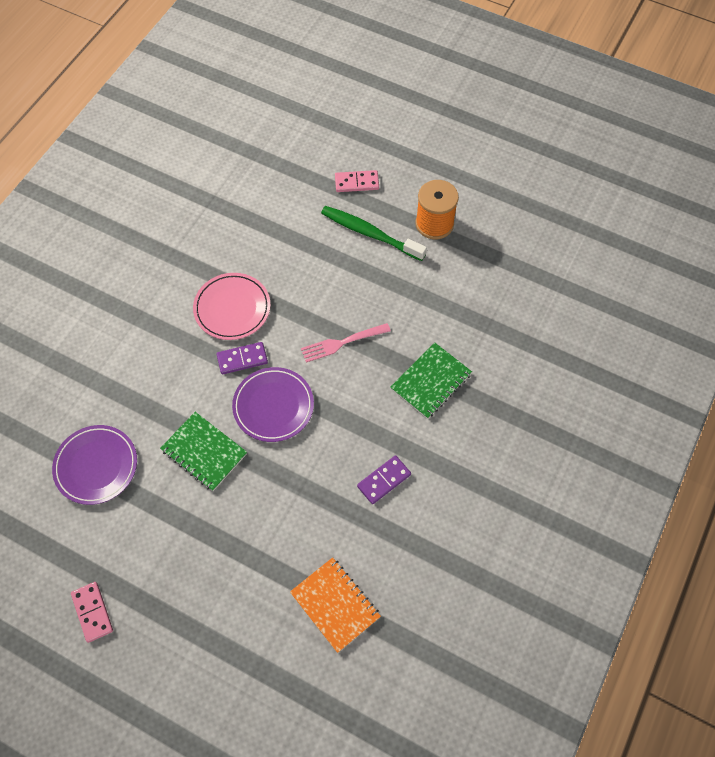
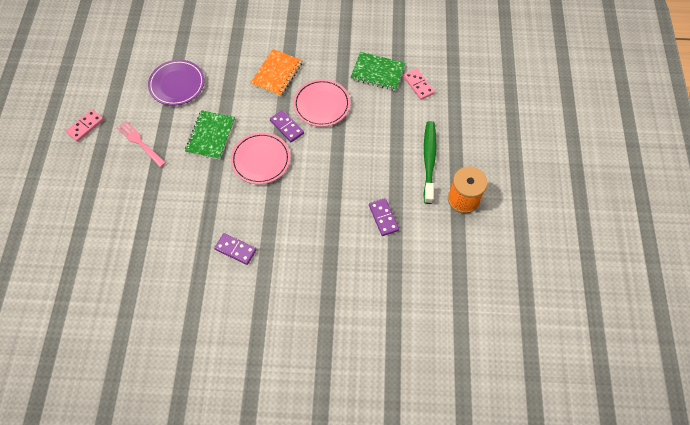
camera: 65 degrees right, 0 degrees up
purple plate [232,367,314,442] -> pink plate [231,132,290,184]
orange notebook [290,557,381,653] -> orange notebook moved to [250,49,303,97]
pink fork [301,323,391,363] -> pink fork moved to [117,121,166,167]
pink domino [335,170,379,192] -> pink domino moved to [403,68,435,100]
green notebook [390,342,472,419] -> green notebook moved to [350,52,405,91]
none -> purple domino [369,198,399,236]

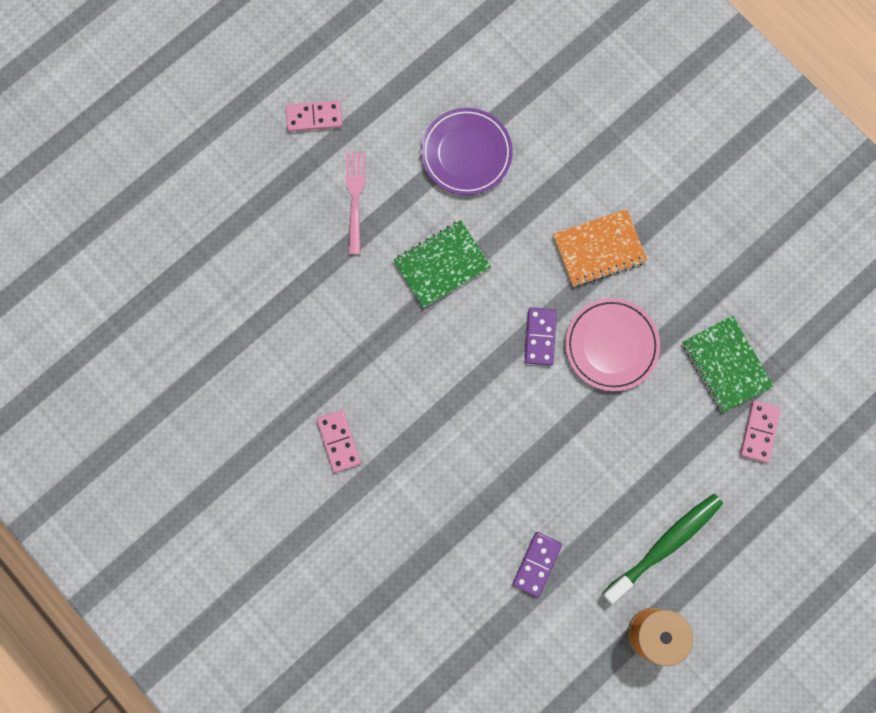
camera: 45 degrees right, 15 degrees up
purple domino [214,233,257,265] -> pink domino [317,410,361,473]
pink plate [231,132,290,184] -> none

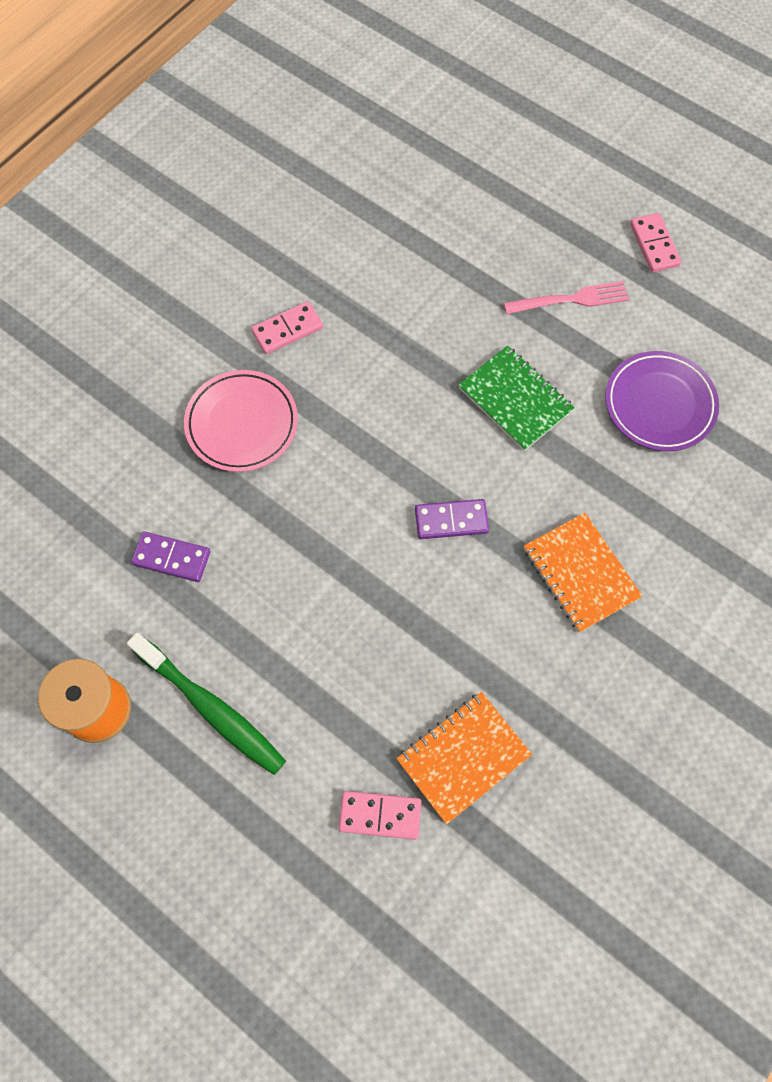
camera: 80 degrees right, 10 degrees down
pink plate [565,298,660,391] -> pink plate moved to [184,370,298,472]
green notebook [682,316,774,413] -> orange notebook [397,692,532,824]

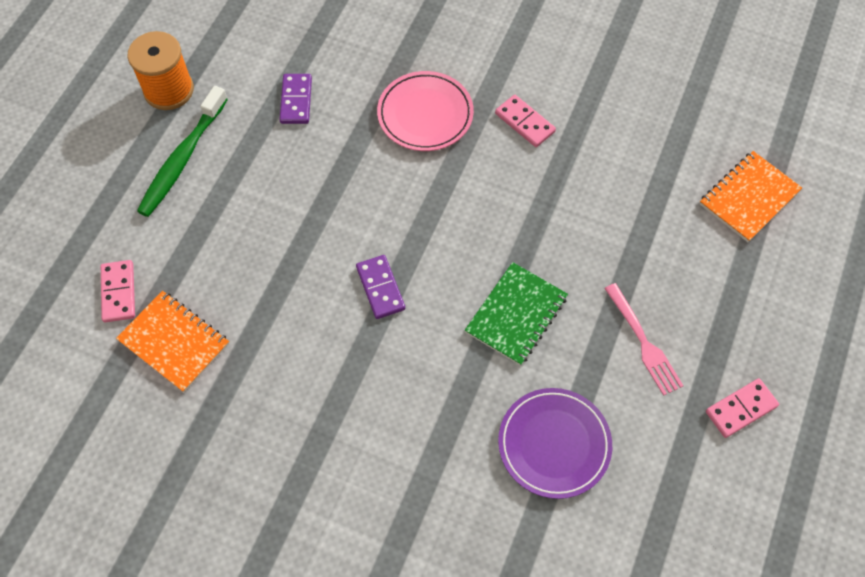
camera: 75 degrees right, 5 degrees down
orange notebook [524,513,642,633] -> orange notebook moved to [700,151,802,242]

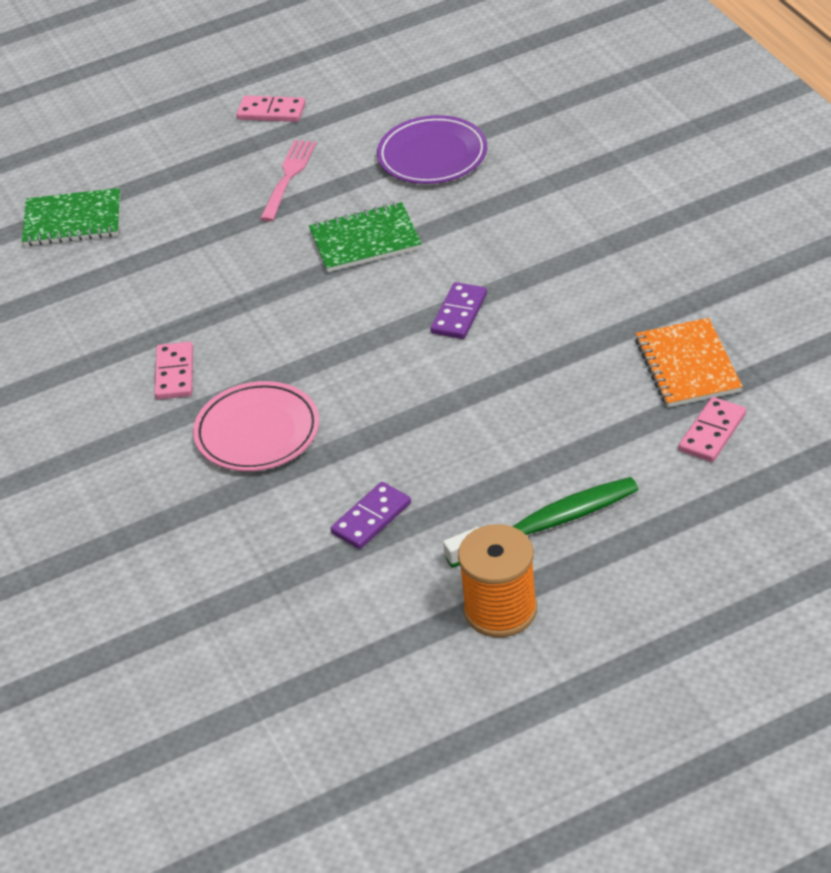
camera: 135 degrees left, 20 degrees down
orange notebook [700,151,802,242] -> green notebook [22,188,120,246]

